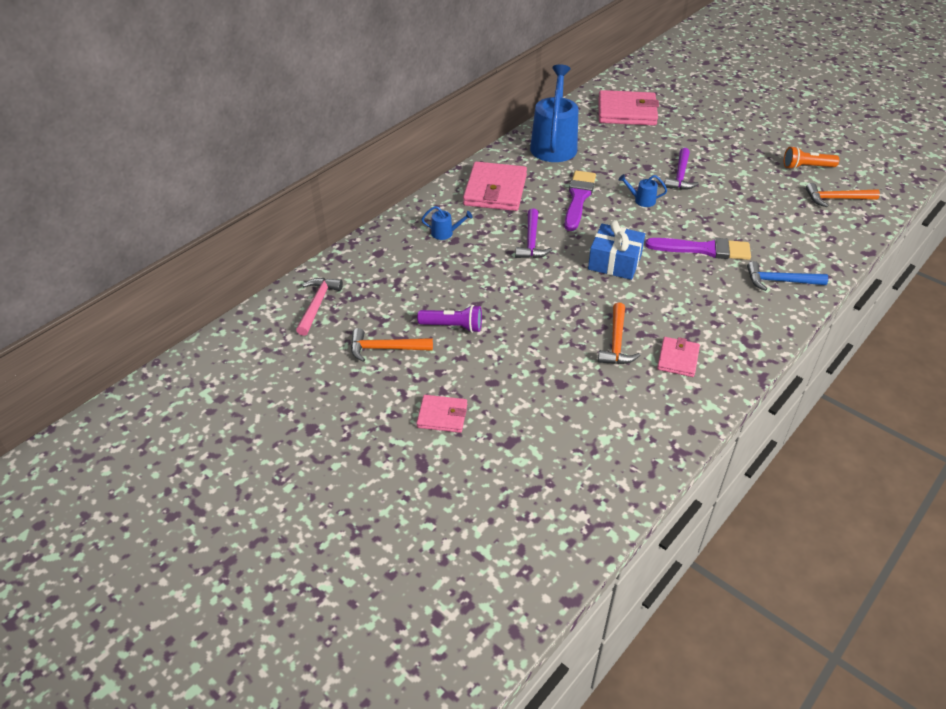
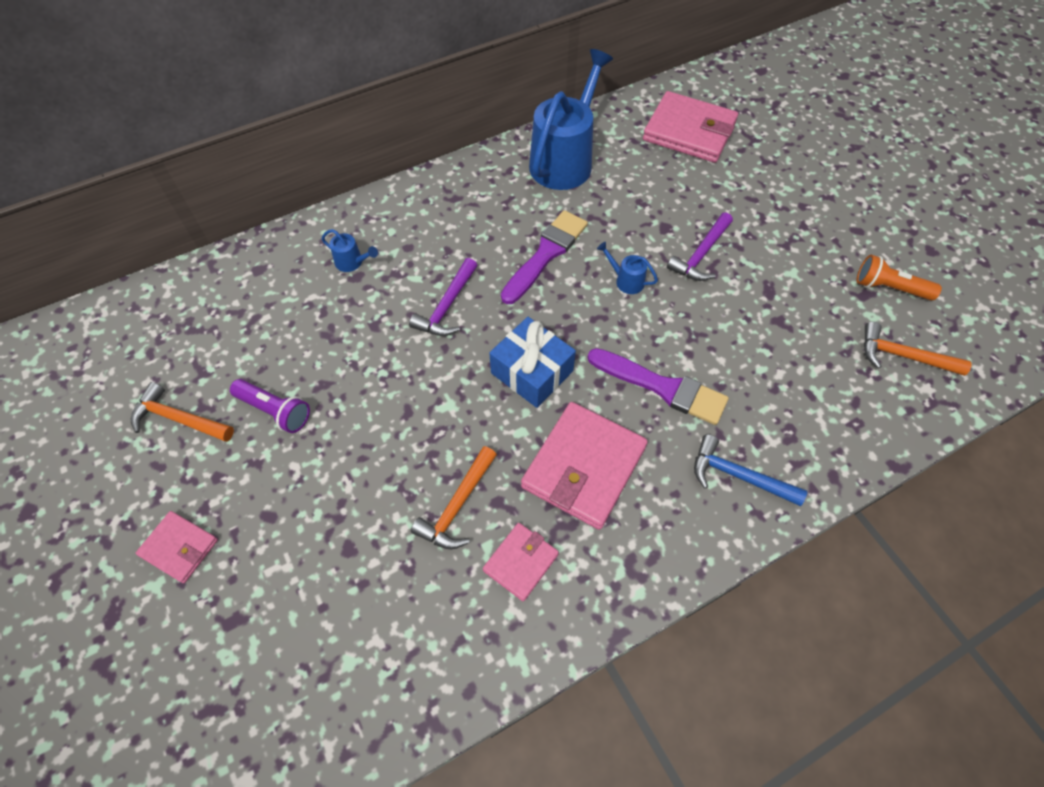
camera: 20 degrees right, 15 degrees up
pink hammer [296,278,343,336] -> none
pink wallet [463,161,527,211] -> pink wallet moved to [521,402,648,530]

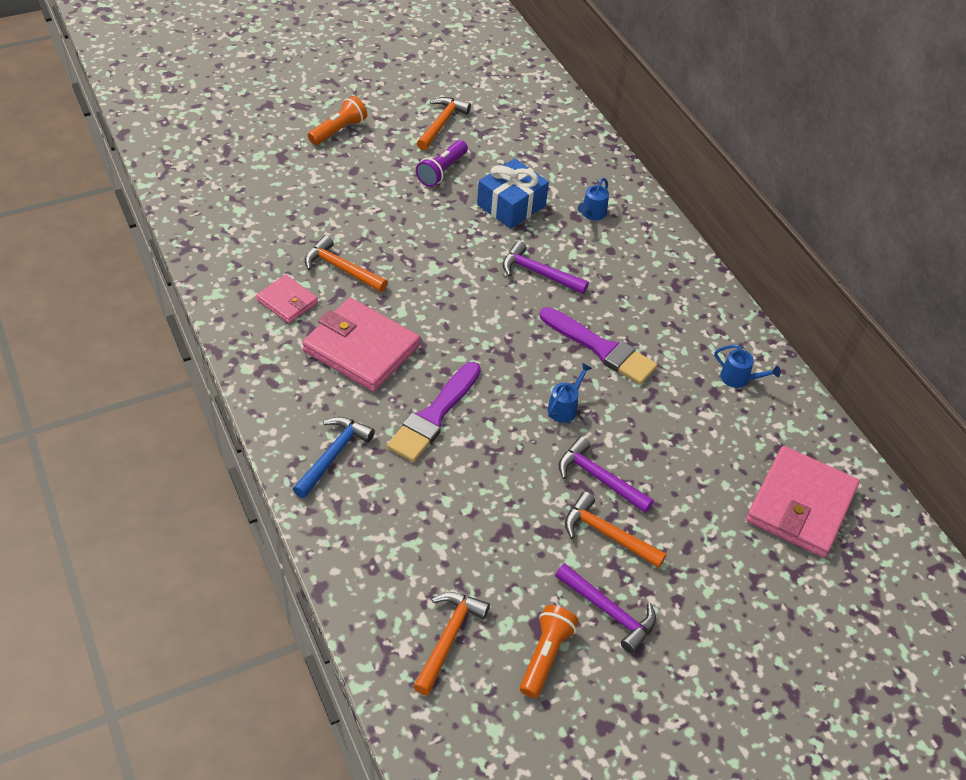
camera: 90 degrees right, 10 degrees down
pink wallet [136,511,218,583] -> orange flashlight [308,96,367,145]
blue gift [489,317,576,408] -> blue gift moved to [477,158,549,229]
blue watering can [529,49,613,190] -> blue watering can [715,345,781,388], size x0.41
none -> purple hammer [555,563,656,654]
none -> orange hammer [565,492,667,568]

